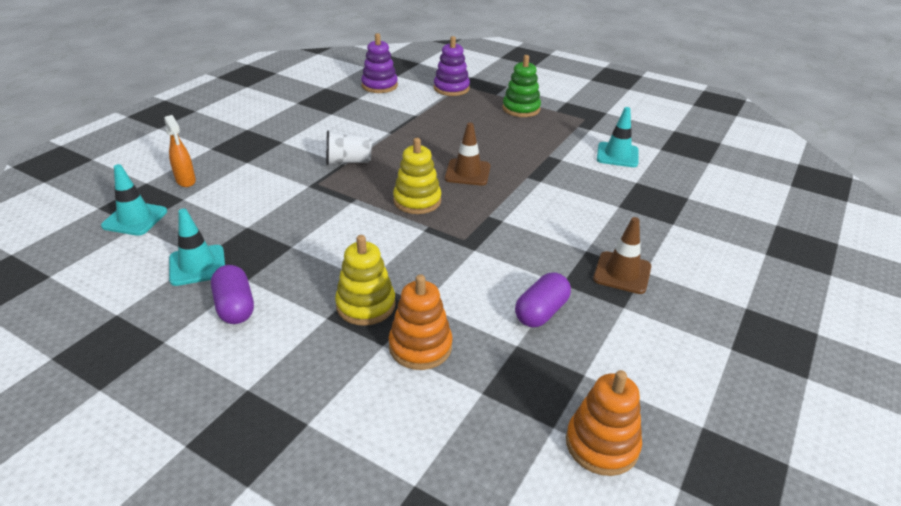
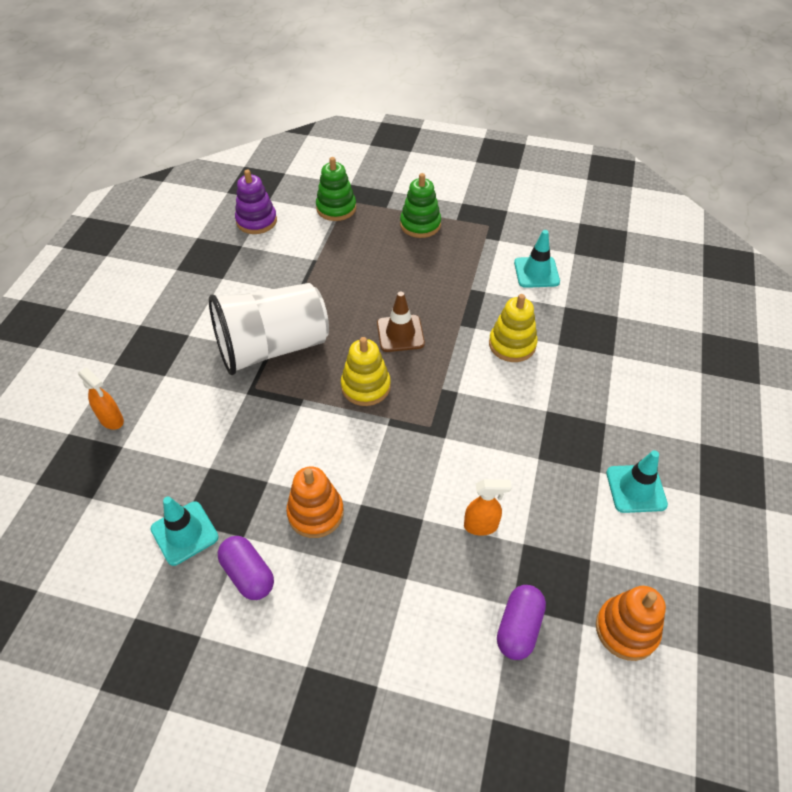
camera: 15 degrees left, 15 degrees up
turquoise traffic cone [101,164,167,236] -> turquoise traffic cone moved to [606,450,668,513]
white cup [326,131,371,165] -> white cup [209,283,329,375], size x2.17
yellow stacking toy [335,235,396,326] -> yellow stacking toy moved to [489,294,537,362]
orange stacking toy [389,274,453,370] -> orange stacking toy moved to [286,466,344,538]
purple stacking toy [434,36,470,96] -> green stacking toy [316,157,356,221]
purple capsule [515,273,571,327] -> purple capsule moved to [497,585,546,660]
brown traffic cone [593,217,651,294] -> none
none -> orange spray bottle [464,479,512,536]

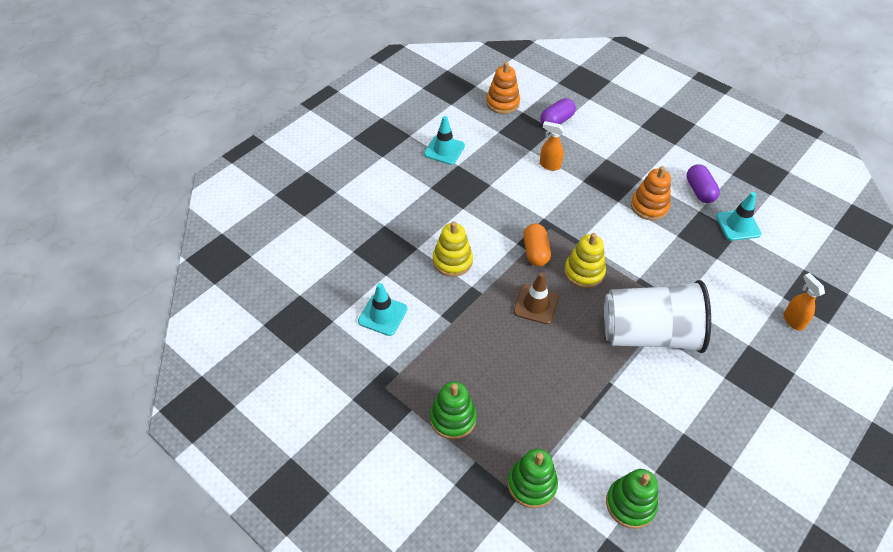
camera: 155 degrees left, 0 degrees up
purple stacking toy [235,170,277,234] -> green stacking toy [606,469,658,529]
none -> orange capsule [523,223,551,266]

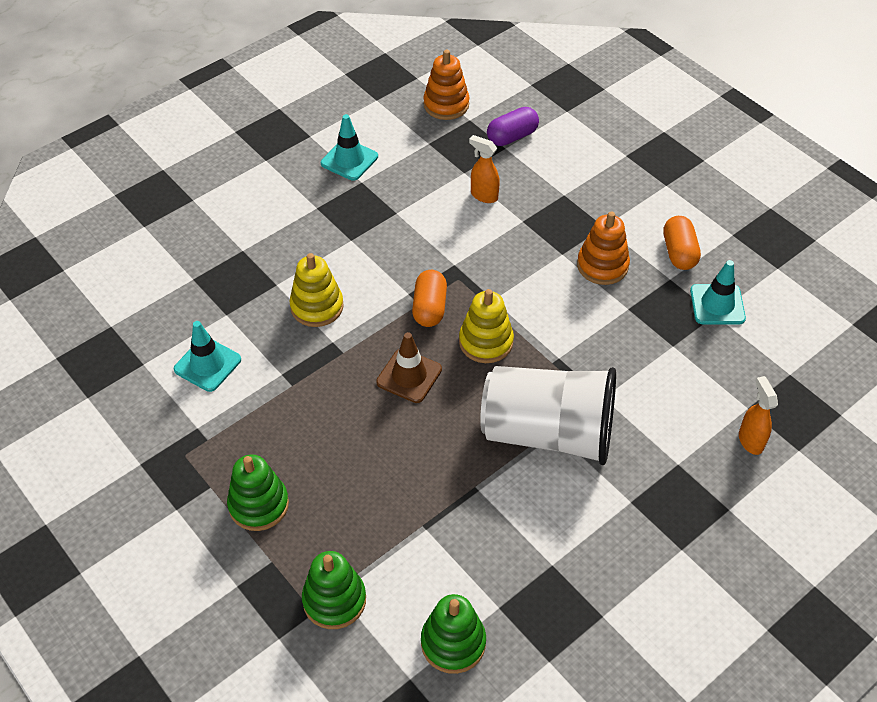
camera: 10 degrees right, 0 degrees up
purple capsule [686,164,720,203] -> orange capsule [664,216,701,270]

